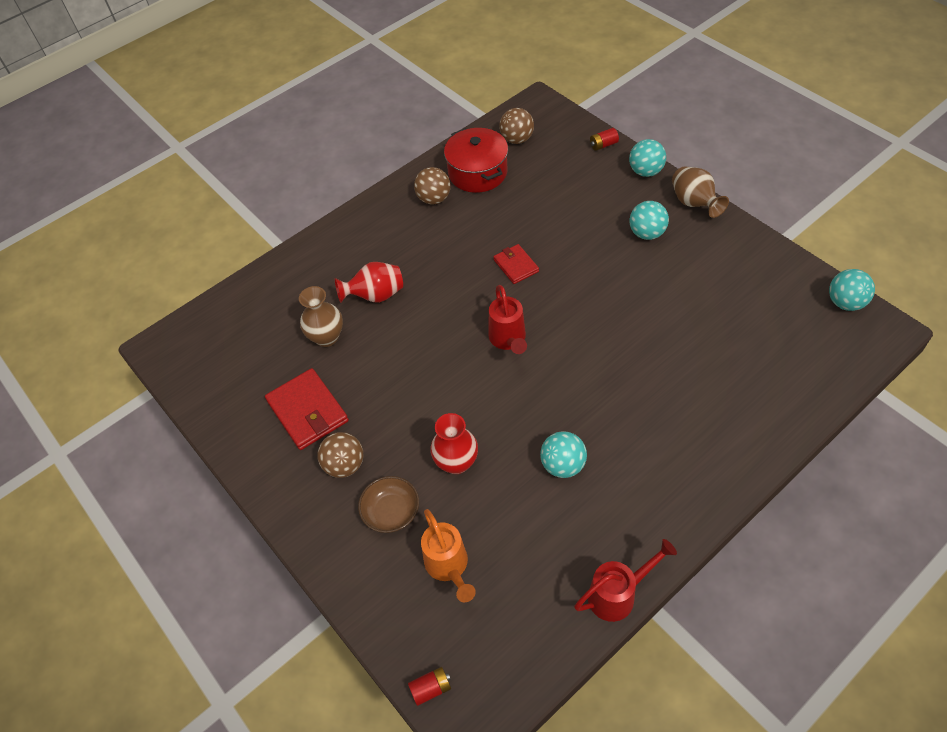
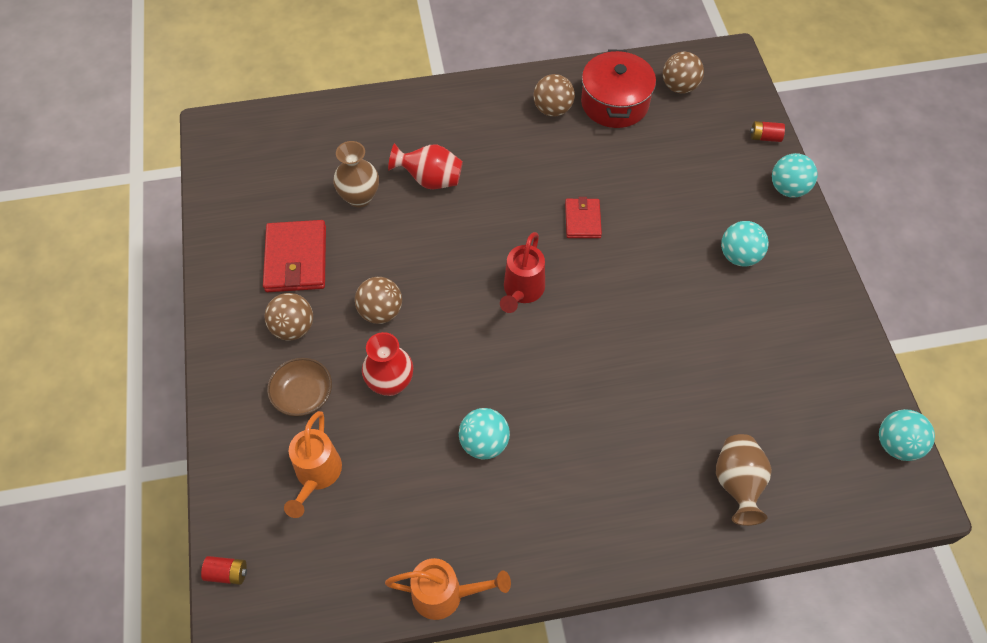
camera: 25 degrees right, 5 degrees up
red watering can [574,539,677,622] -> orange watering can [385,558,511,620]
brown vase [672,166,729,218] -> brown vase moved to [716,434,772,526]
none -> brown ball [355,277,402,324]

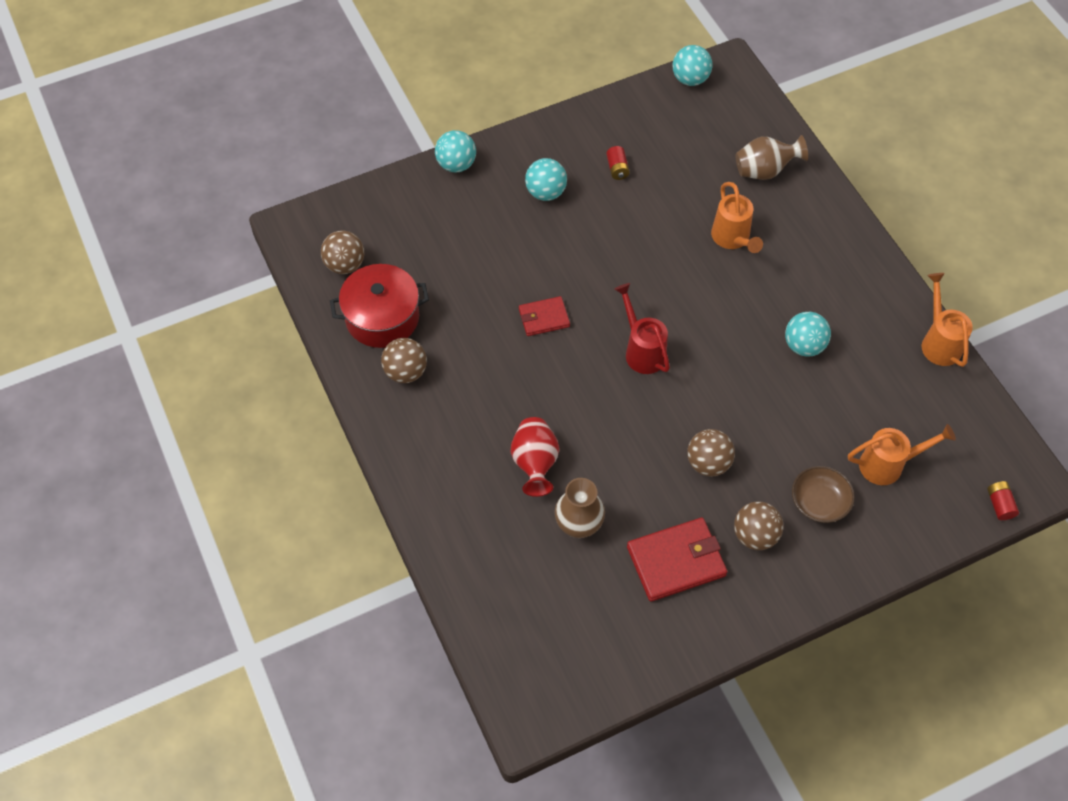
camera: 105 degrees left, 0 degrees up
red vase [362,332,413,396] -> none
red watering can [500,232,545,313] -> red watering can turned 120 degrees counterclockwise [614,283,670,374]
red battery [750,121,785,142] -> red battery moved to [606,146,630,180]
none -> orange watering can [711,182,763,253]

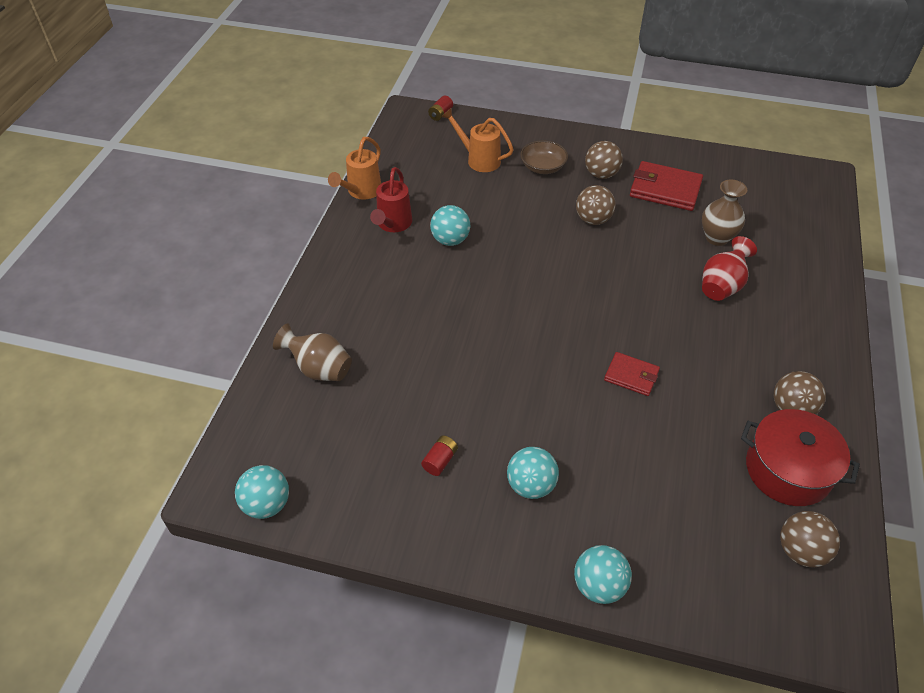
camera: 140 degrees left, 10 degrees down
red watering can [614,283,670,374] -> red watering can moved to [370,167,412,232]
orange watering can [711,182,763,253] -> none

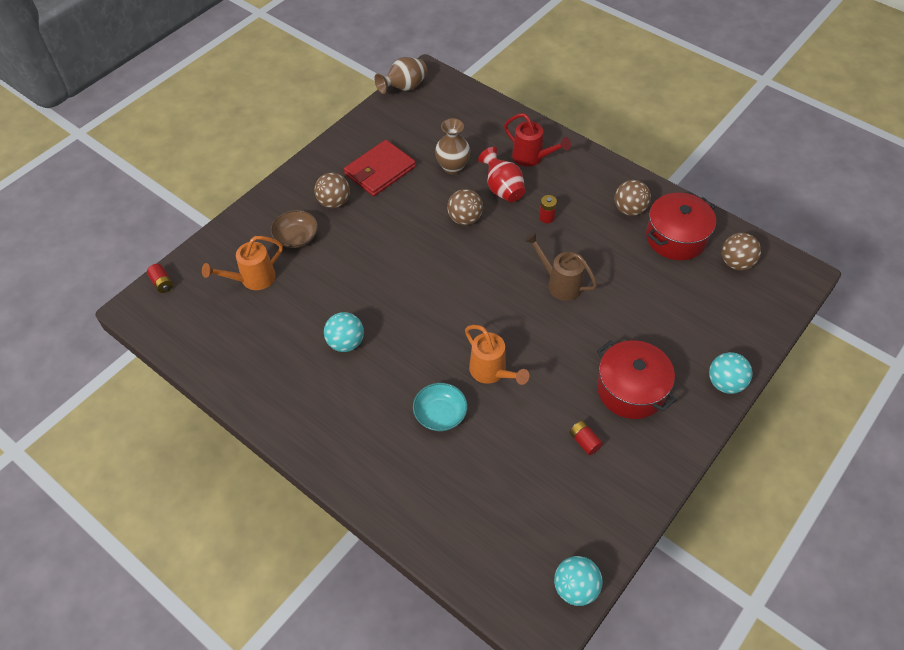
camera: 65 degrees left, 5 degrees up
brown vase [273,324,352,381] -> brown vase moved to [374,57,427,94]
orange watering can [328,137,381,200] -> orange watering can moved to [465,325,529,385]
red watering can [370,167,412,232] -> red watering can moved to [504,113,571,167]
turquoise ball [507,447,559,499] -> red pot [597,340,677,419]
brown ball [576,185,616,225] -> brown ball moved to [447,189,483,225]
red wallet [604,352,660,396] -> brown watering can [524,232,597,301]
none -> turquoise bowl [413,383,468,431]
none -> red battery [539,195,557,223]

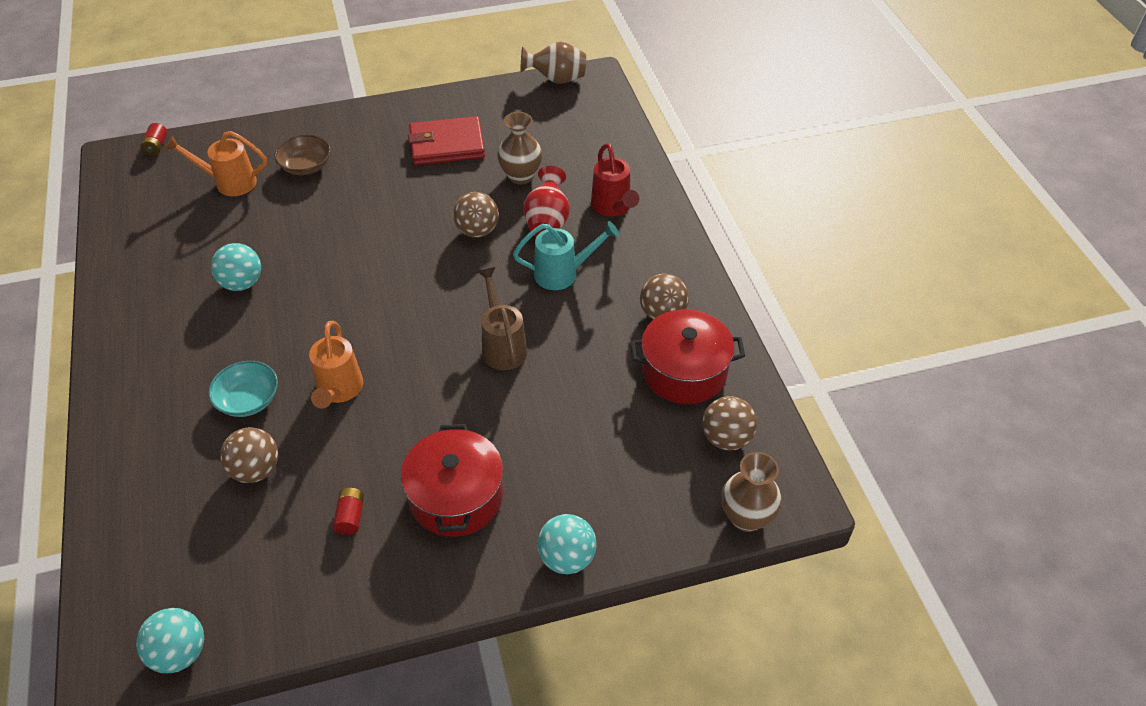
camera: 35 degrees right, 5 degrees down
brown ball [314,173,350,208] -> brown ball moved to [220,427,278,483]
red battery [539,195,557,223] -> turquoise watering can [513,221,619,290]
none -> brown vase [722,452,782,532]

